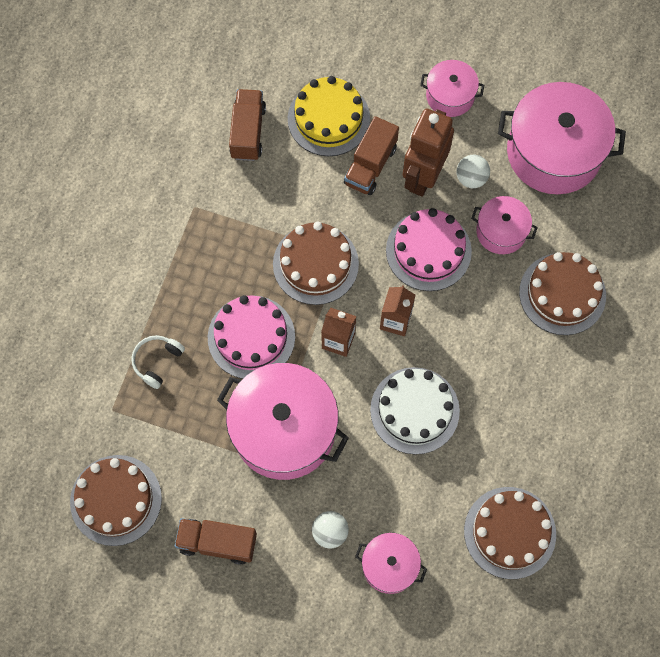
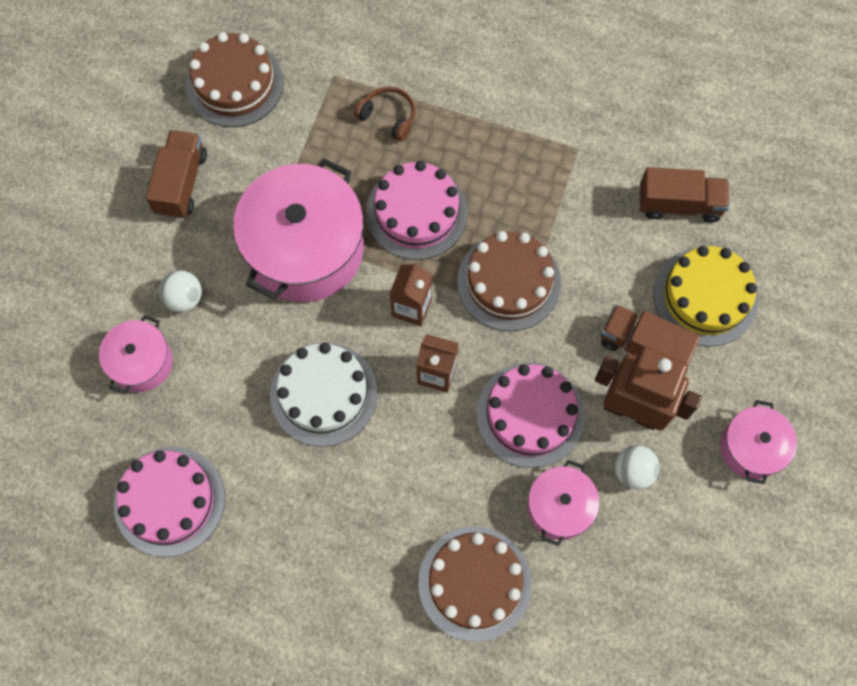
camera: 90 degrees right, 0 degrees up
white headphones [131,335,185,389] -> brown headphones [354,86,416,141]
brown cake [464,487,556,579] -> pink cake [114,447,225,557]
pink pot [498,82,626,194] -> none

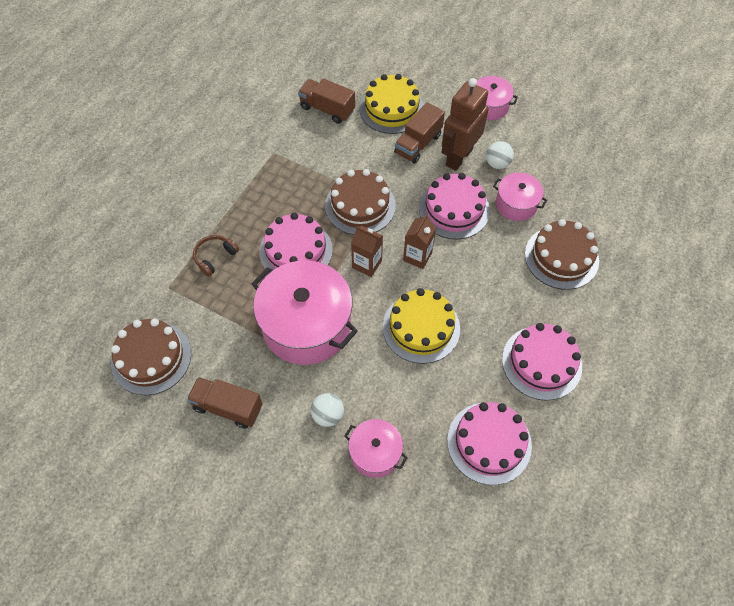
camera: 80 degrees left, 10 degrees down
white cake [270,342,377,447] -> yellow cake [383,288,460,364]
brown truck [640,167,729,223] -> brown truck turned 75 degrees counterclockwise [298,78,355,124]
none -> pink cake [502,323,582,401]

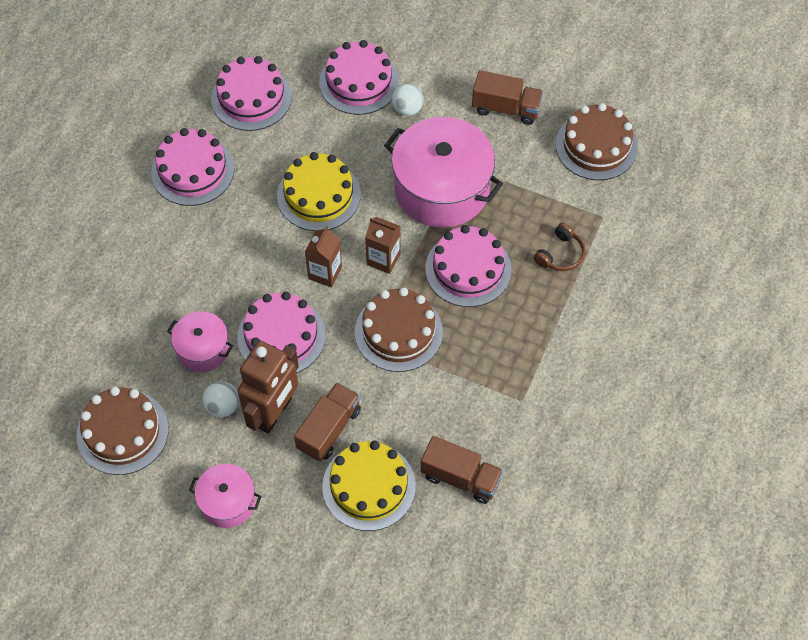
camera: 175 degrees right, 0 degrees up
pink pot [345,419,408,478] -> pink cake [319,40,399,115]
brown cake [525,219,599,290] -> brown cake moved to [76,387,169,475]

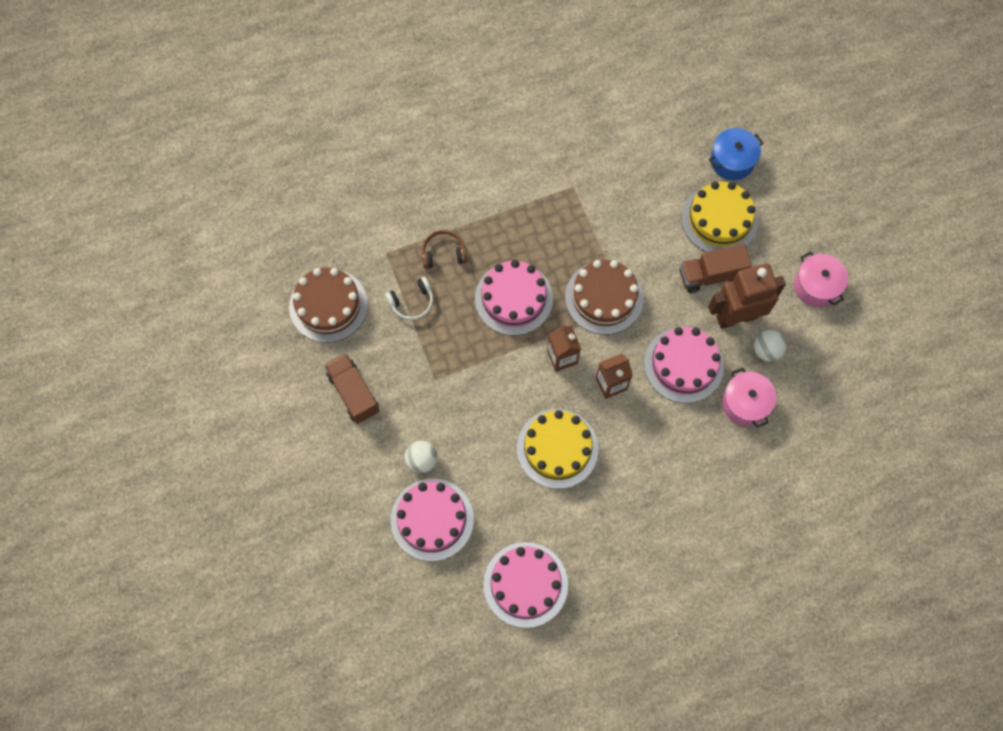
camera: 135 degrees left, 10 degrees up
brown cake [76,387,169,475] -> none
pink cake [151,128,234,206] -> none
pink pot [384,117,503,228] -> none
brown truck [421,436,503,504] -> none
none -> white headphones [385,277,433,321]
none -> blue pot [709,128,763,180]

